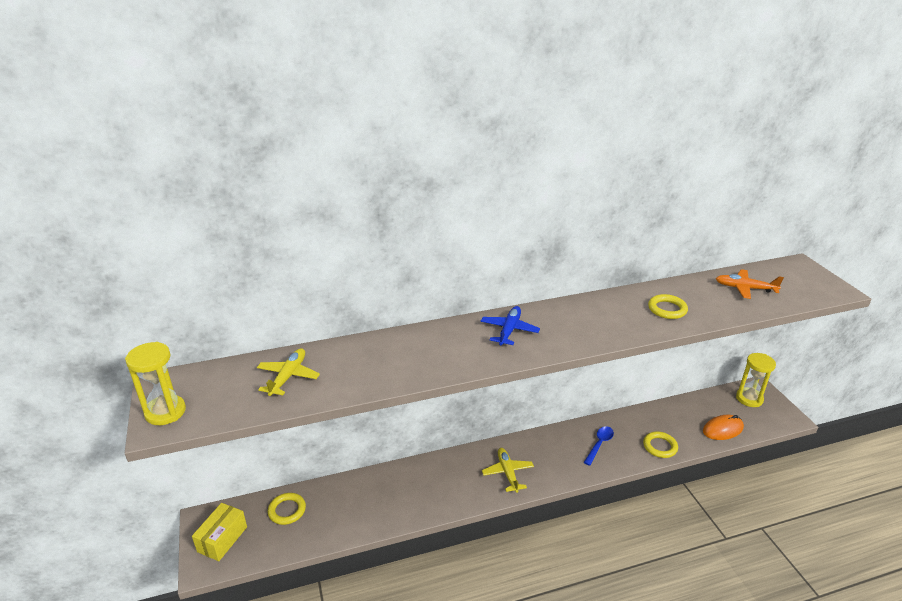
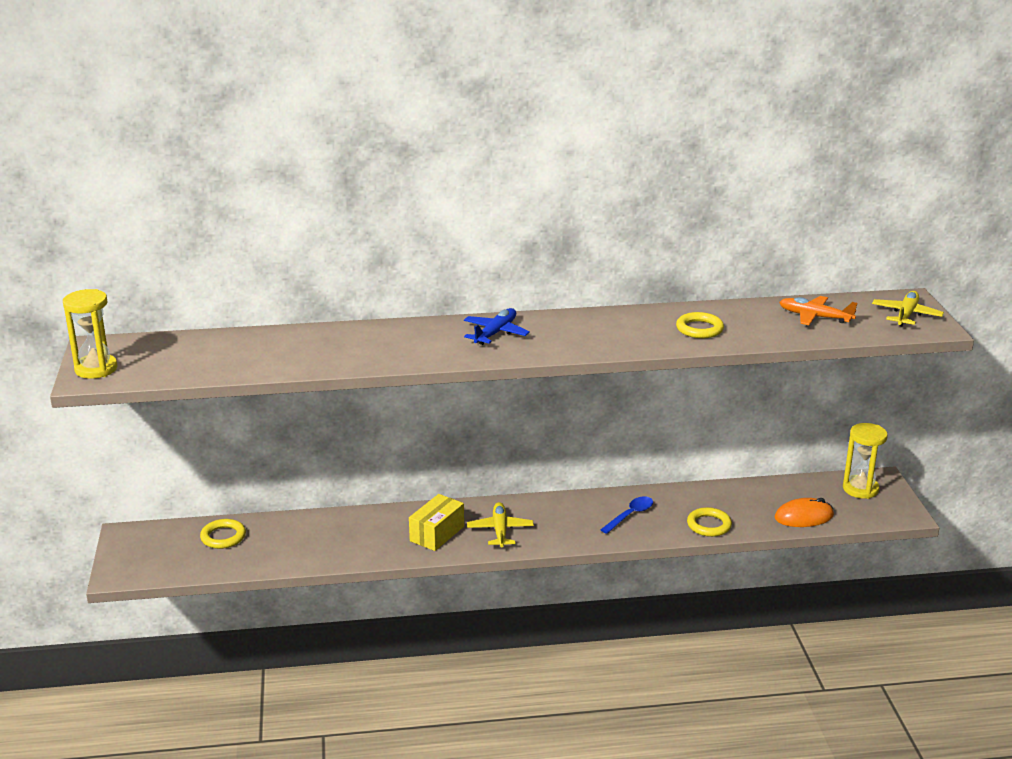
camera: 10 degrees right, 5 degrees down
yellow box [192,503,247,561] -> yellow box moved to [409,494,464,551]
yellow plane [257,348,320,396] -> yellow plane moved to [872,291,944,326]

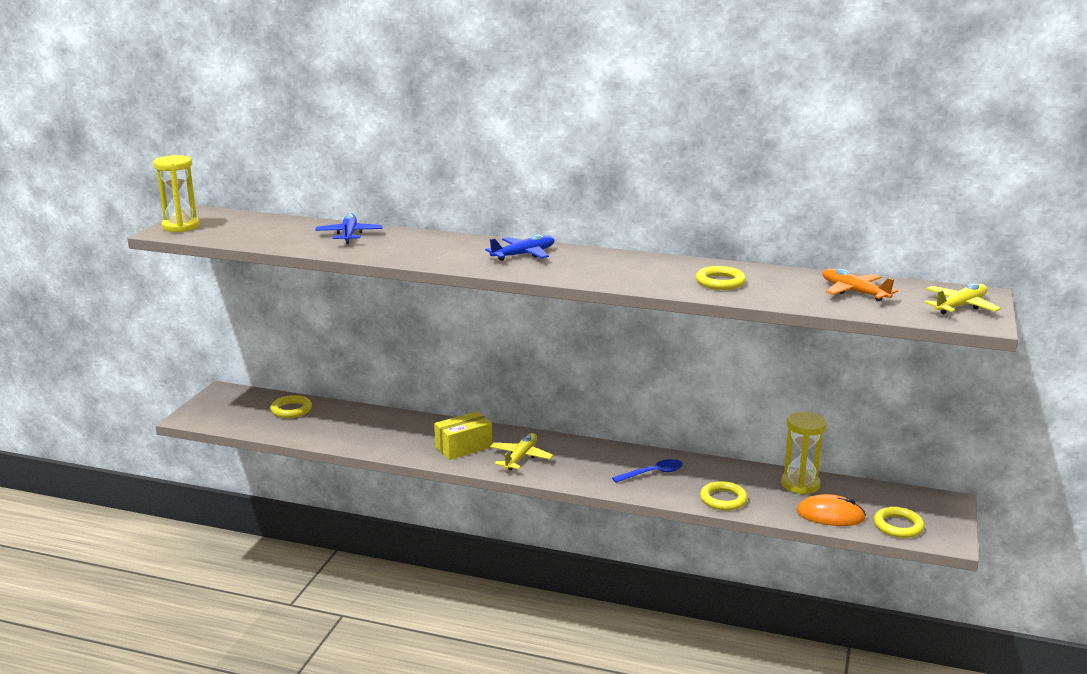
camera: 25 degrees right, 5 degrees down
yellow hourglass [843,423,888,499] -> yellow hourglass moved to [781,412,827,494]
none -> blue plane [315,213,382,244]
none -> yellow ring [874,507,924,538]

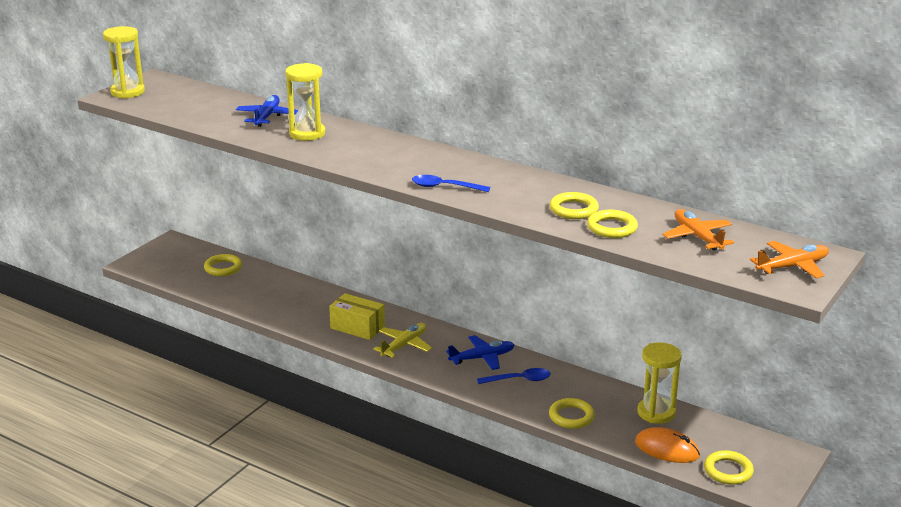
camera: 15 degrees right, 5 degrees up
yellow box [434,411,492,460] -> yellow box turned 45 degrees clockwise [329,293,385,340]
blue plane [485,234,554,261] -> blue plane moved to [446,335,514,370]
yellow plane [924,283,1001,314] -> orange plane [750,241,829,279]
none -> yellow hourglass [285,63,325,141]
none -> blue spoon [412,175,490,192]
none -> yellow ring [587,210,638,238]

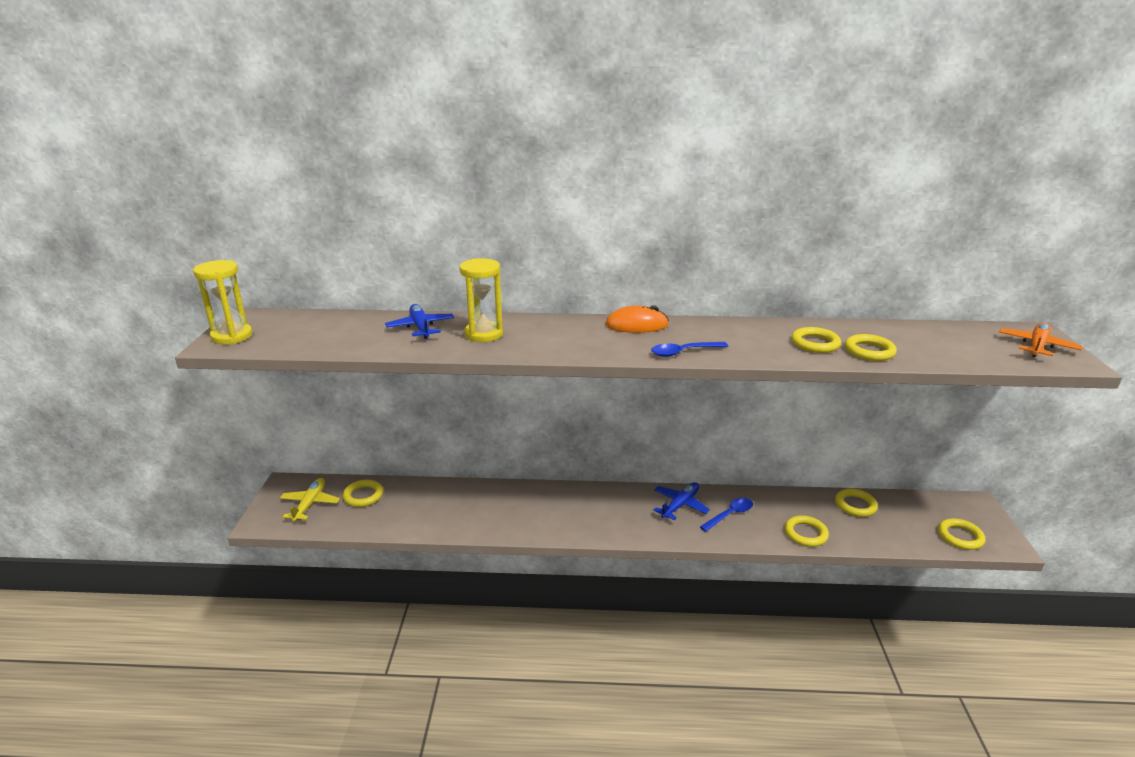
camera: 30 degrees left, 0 degrees up
yellow box [329,293,385,340] -> none
yellow plane [373,323,432,358] -> yellow plane moved to [280,478,340,522]
orange mouse [635,427,700,463] -> orange mouse moved to [606,305,669,333]
yellow hourglass [637,342,682,424] -> yellow ring [835,488,878,517]
orange plane [662,209,734,251] -> none

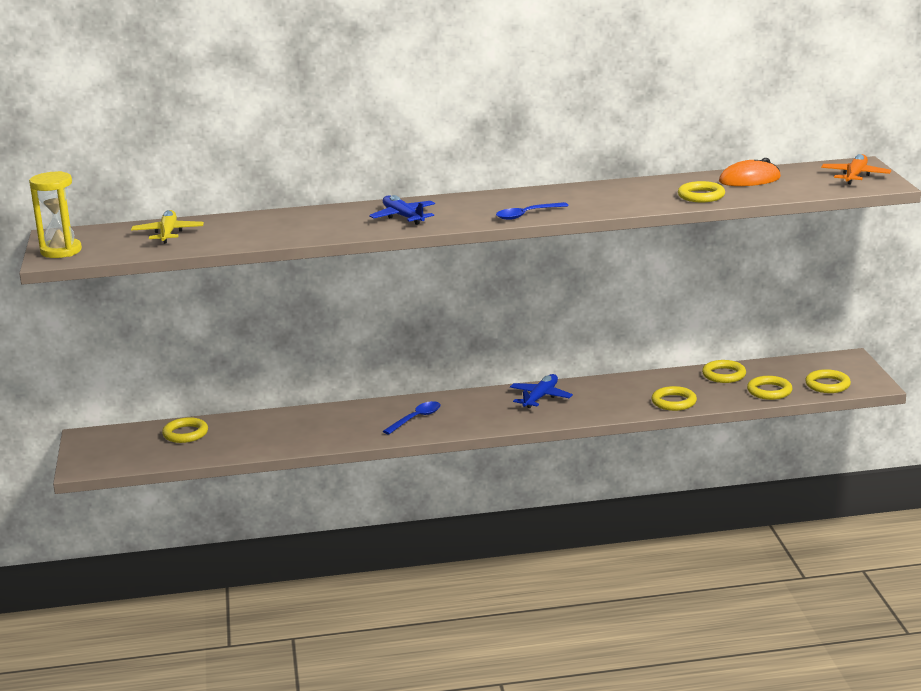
camera: 10 degrees left, 5 degrees down
yellow plane [280,478,340,522] -> yellow plane moved to [131,210,204,244]
blue plane [385,304,454,339] -> blue plane moved to [369,195,435,225]
yellow hourglass [459,258,503,342] -> none
orange mouse [606,305,669,333] -> orange mouse moved to [719,158,781,186]
blue spoon [700,498,753,532] -> blue spoon moved to [383,401,441,434]
yellow ring [791,327,841,353] -> yellow ring moved to [747,376,792,400]

